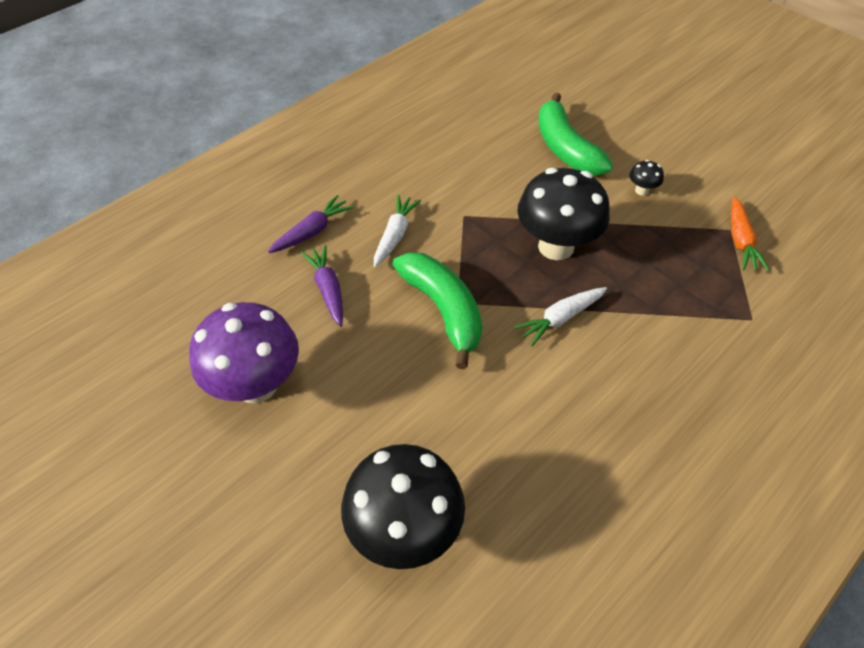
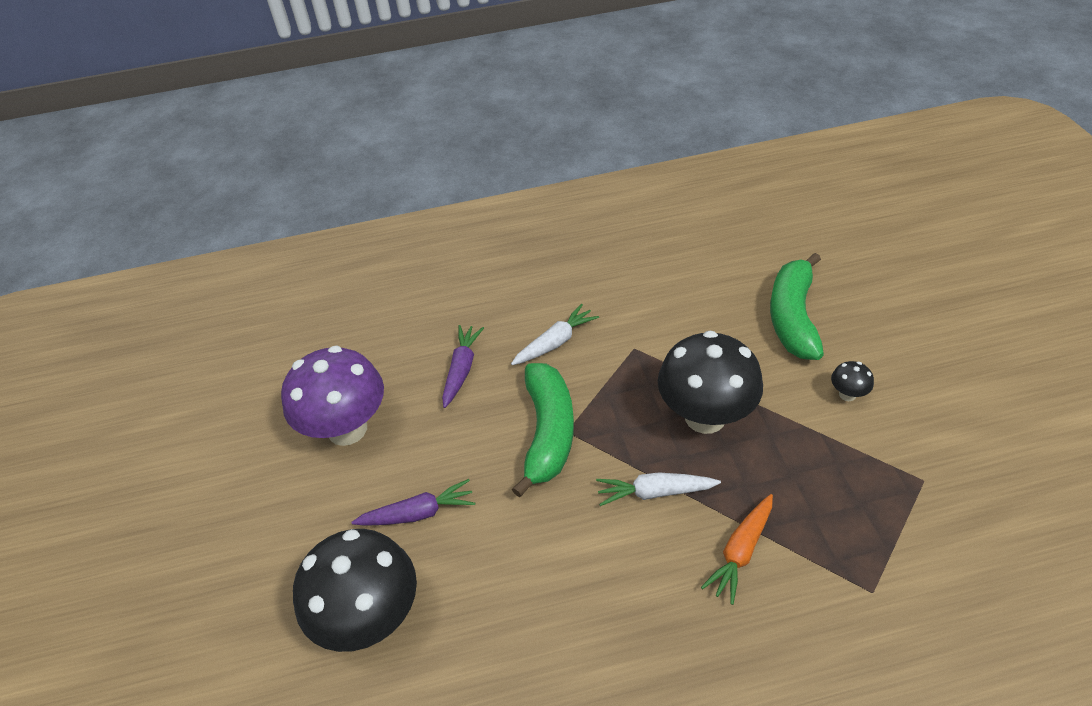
camera: 35 degrees right, 5 degrees down
purple carrot [268,195,354,253] -> purple carrot moved to [351,479,475,526]
orange carrot [731,197,770,271] -> orange carrot moved to [701,494,773,605]

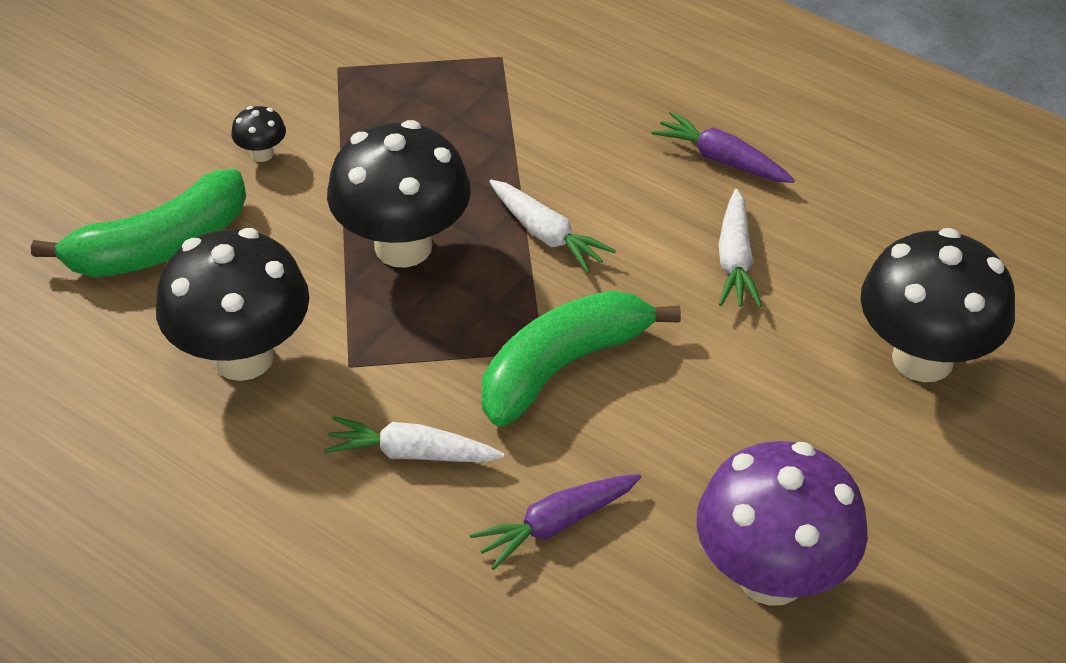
camera: 135 degrees left, 0 degrees up
purple carrot [351,479,475,526] -> purple carrot moved to [651,111,795,183]
orange carrot [701,494,773,605] -> none
none -> black mushroom [156,228,309,381]
none -> white carrot [719,189,762,307]

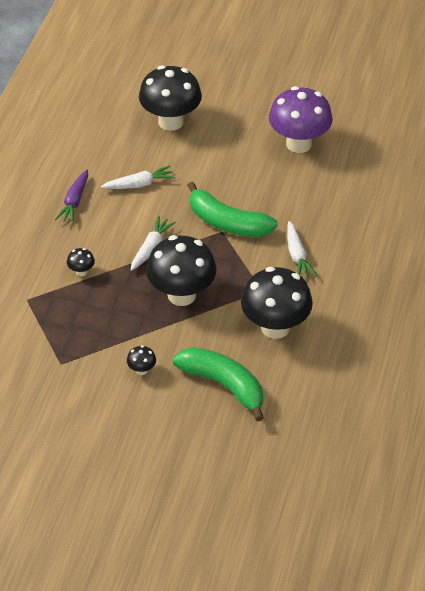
camera: 110 degrees left, 0 degrees up
purple carrot [470,474,641,570] -> none
none -> black mushroom [67,248,95,276]

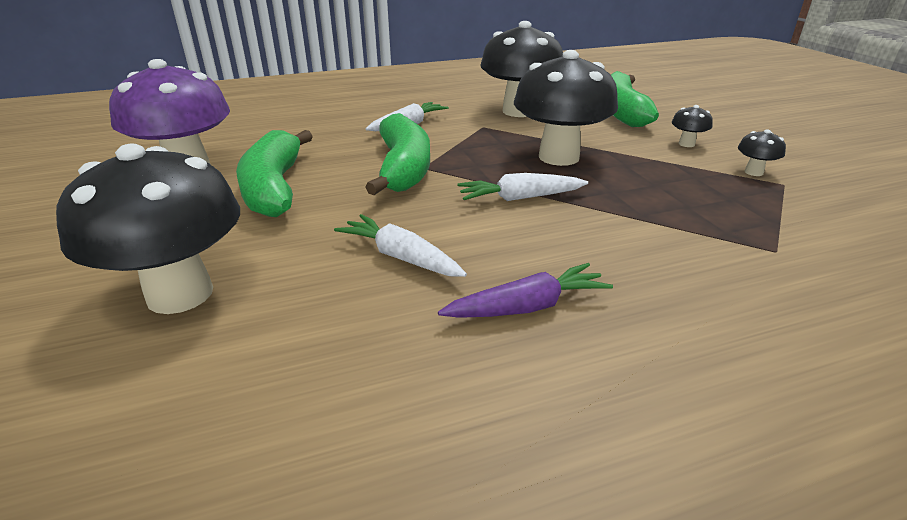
camera: 125 degrees left, 15 degrees down
black mushroom [67,248,95,276] -> black mushroom moved to [738,129,786,176]
none -> green banana [236,130,313,217]

